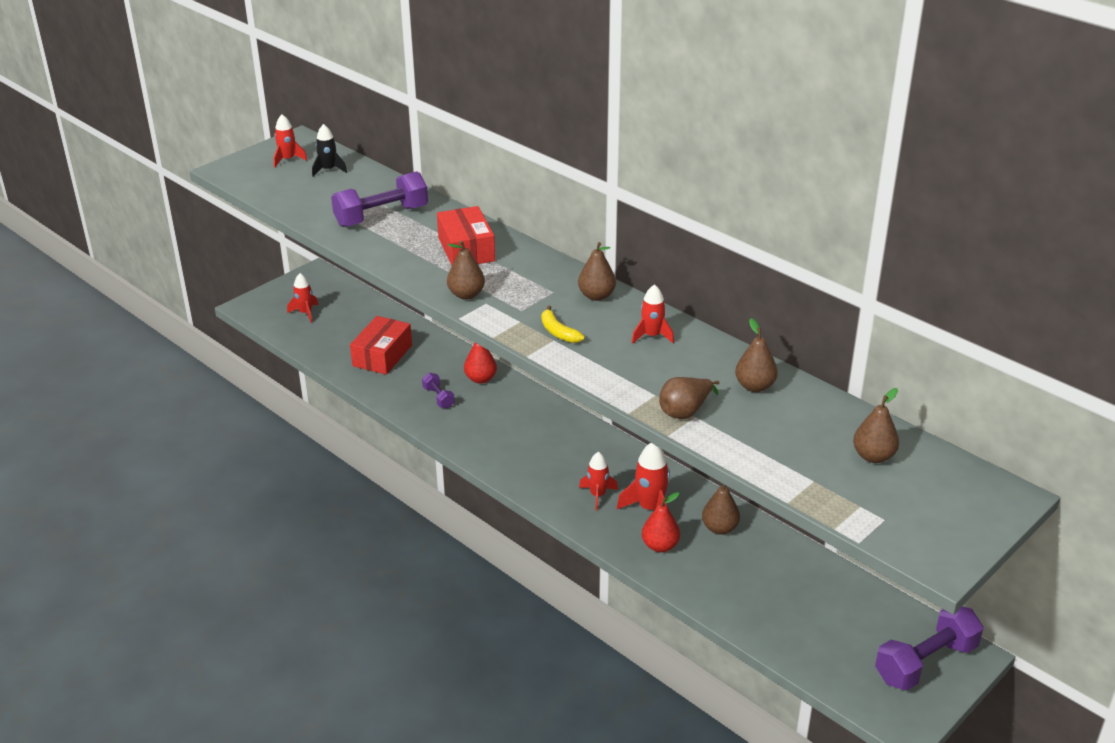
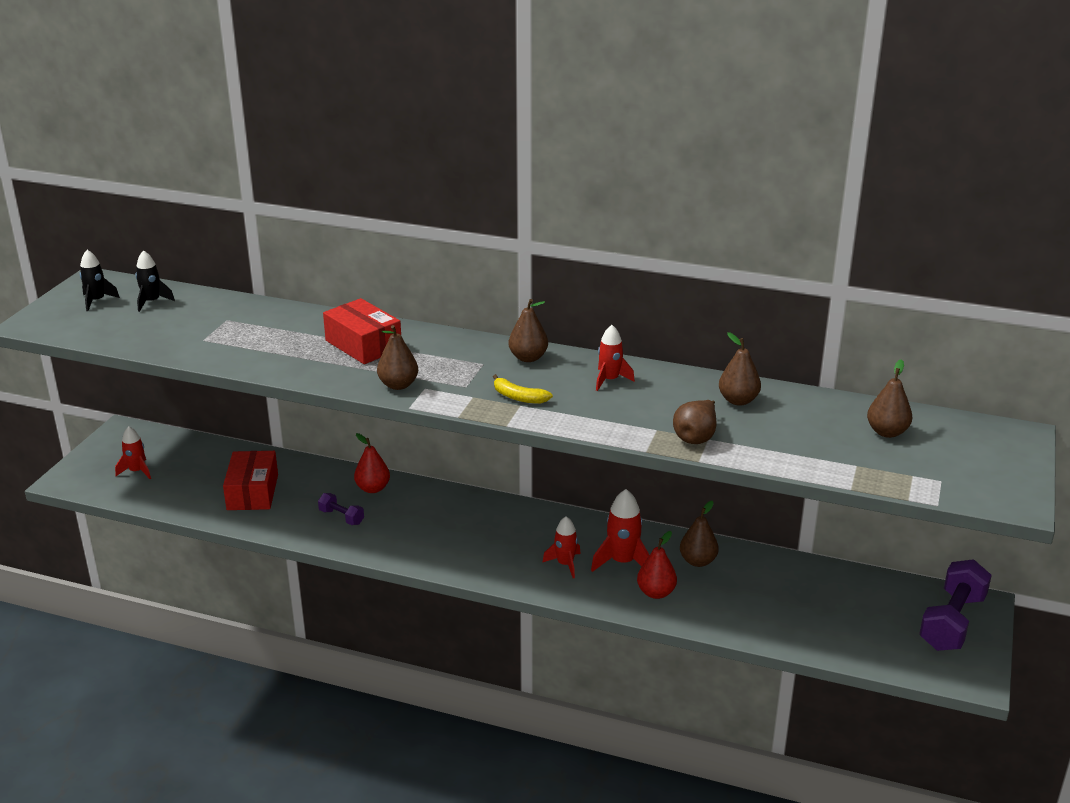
camera: 25 degrees left, 5 degrees down
red rocket [274,114,307,168] -> black rocket [80,250,120,311]
purple dumbbell [331,171,428,227] -> none

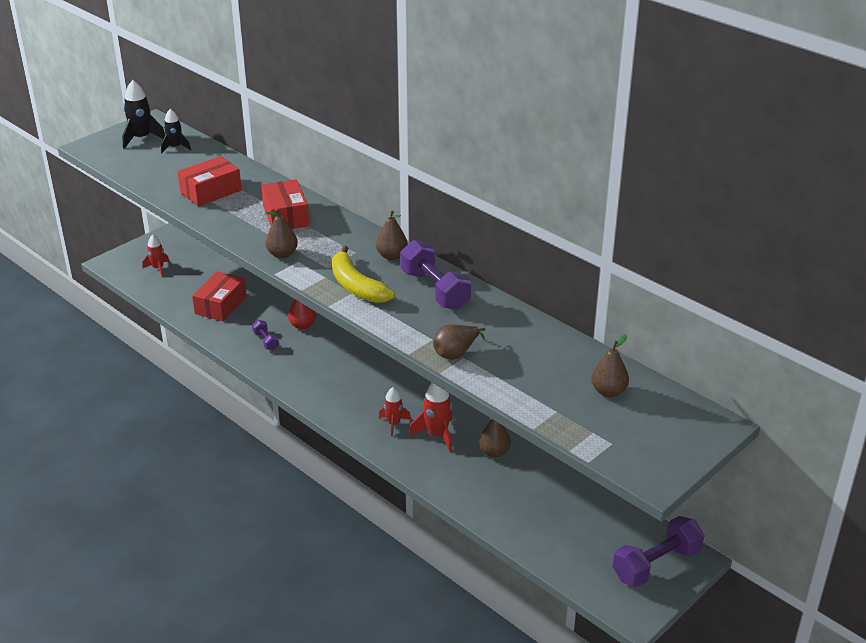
camera: 25 degrees right, 5 degrees up
black rocket [80,250,120,311] -> black rocket [122,80,165,149], size x1.50
yellow banana [493,374,553,404] -> yellow banana [332,246,395,303], size x1.82
red rocket [596,325,635,391] -> purple dumbbell [400,240,471,310]
red pear [637,531,677,599] -> none
brown pear [719,332,761,406] -> none
none -> red box [177,156,242,206]

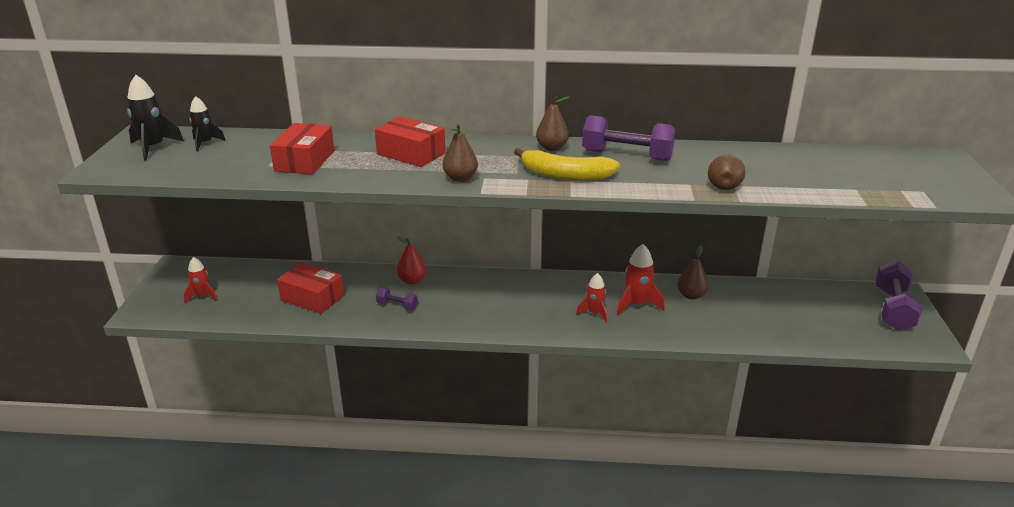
camera: 40 degrees left, 5 degrees down
red box [192,271,247,321] -> red box turned 45 degrees counterclockwise [277,262,344,314]
brown pear [591,335,629,397] -> none

